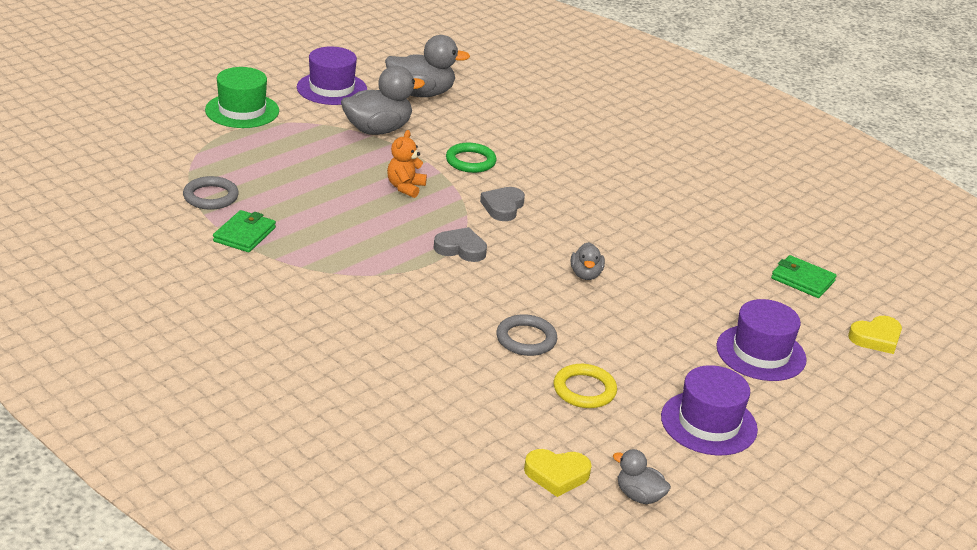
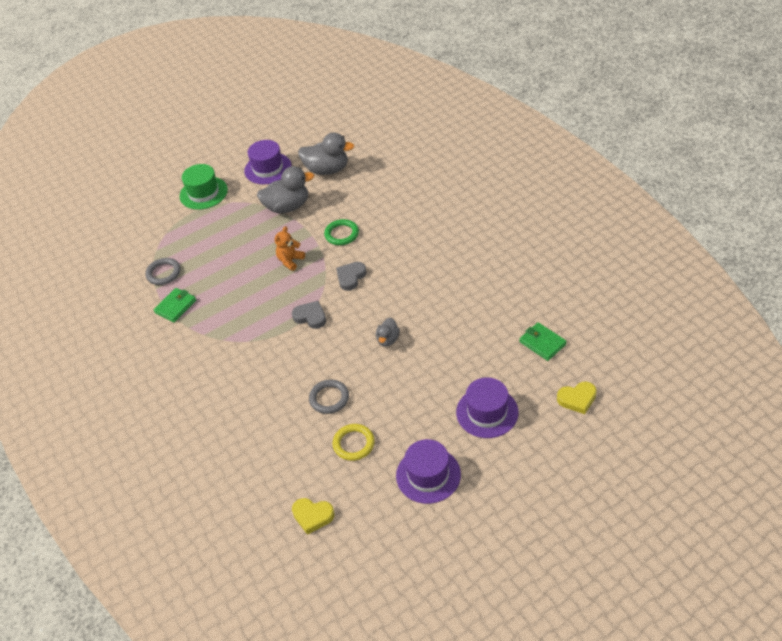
camera: 20 degrees right, 15 degrees up
grey duck [613,449,671,504] -> none

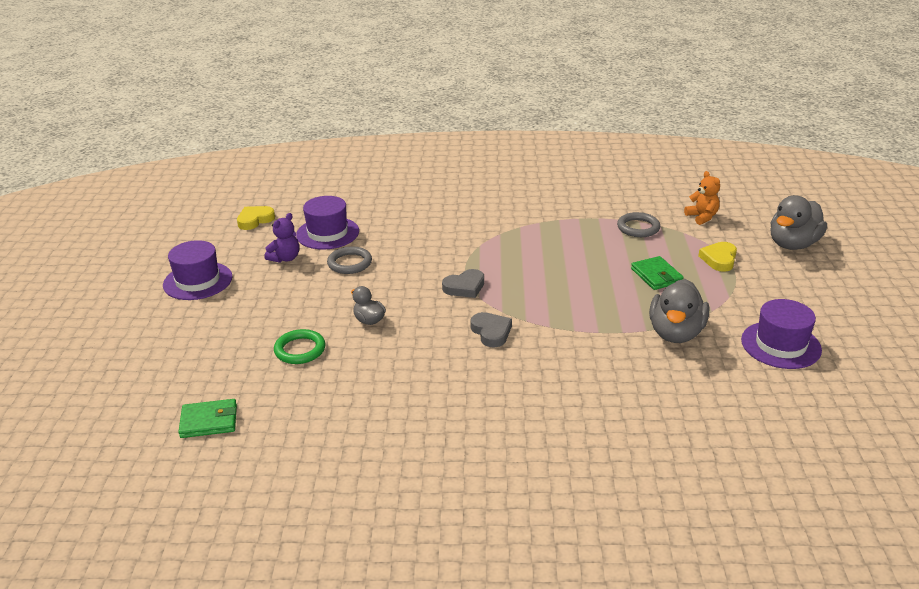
camera: 120 degrees right, 15 degrees down
green wallet [154,288,196,323] -> green wallet moved to [631,256,684,290]
green hat [180,164,228,210] -> none
orange teddy bear [275,226,305,271] -> orange teddy bear moved to [684,171,720,225]
grey duck [298,133,355,175] -> grey duck moved to [770,195,827,250]
green ring [324,219,359,245] -> green ring moved to [274,329,325,364]
yellow ring [333,424,375,461] -> purple teddy bear [265,213,299,263]
purple hat [456,377,519,438] -> purple hat moved to [296,196,359,250]
yellow heart [557,382,597,414] -> yellow heart moved to [698,242,737,272]

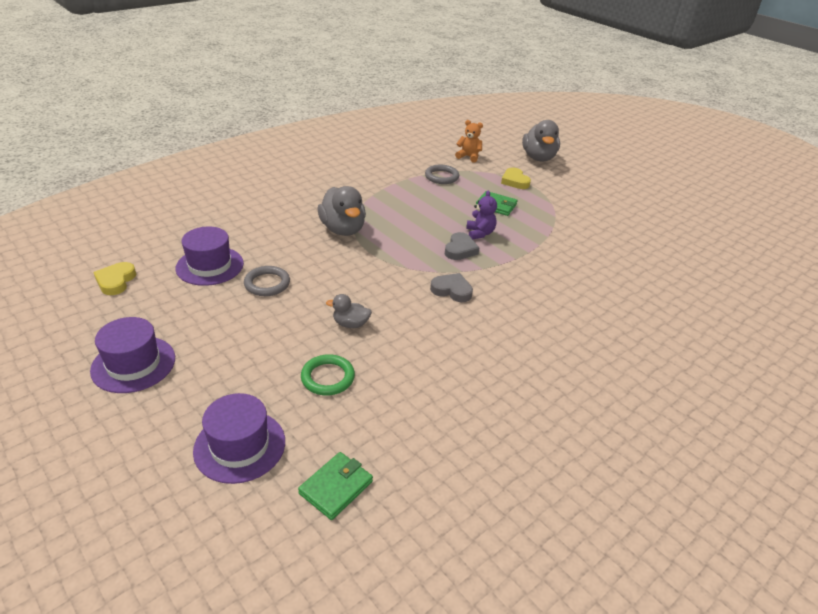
camera: 45 degrees left, 5 degrees up
purple teddy bear [265,213,299,263] -> purple teddy bear moved to [466,191,497,239]
grey heart [442,269,484,298] -> grey heart moved to [445,232,479,260]
grey duck [649,279,709,343] -> grey duck moved to [318,186,366,236]
purple hat [741,299,822,369] -> purple hat moved to [193,393,285,484]

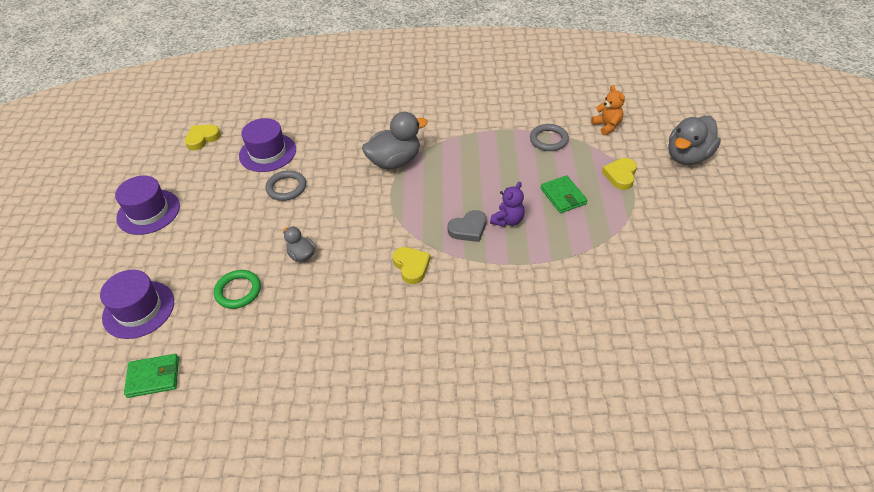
camera: 45 degrees right, 10 degrees up
grey duck [318,186,366,236] -> grey duck turned 135 degrees counterclockwise [362,112,428,170]
grey heart [430,273,473,302] -> yellow heart [392,247,431,284]

